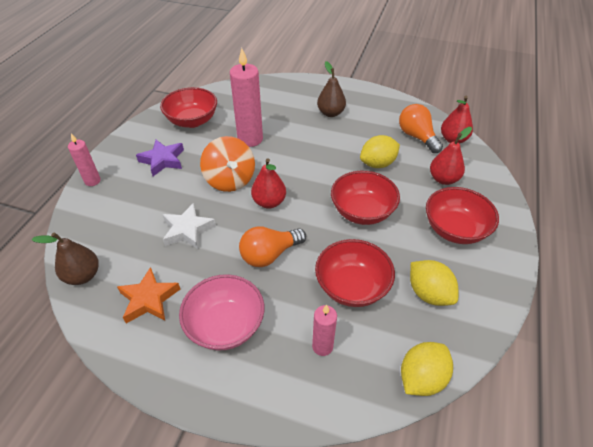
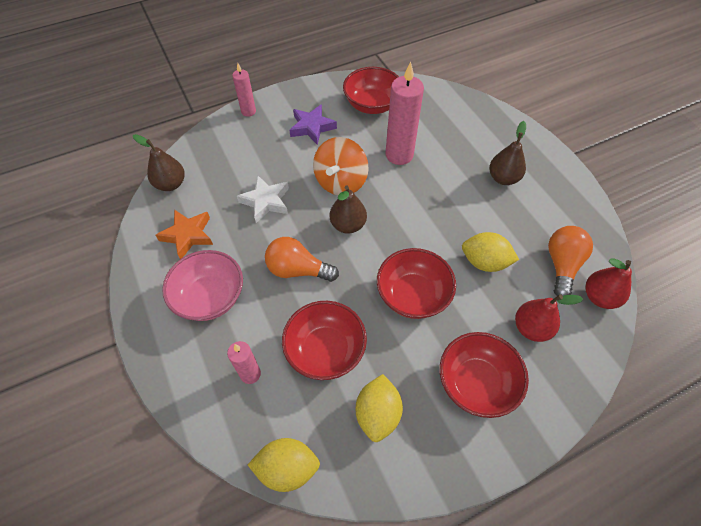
camera: 45 degrees right, 10 degrees up
red pear [251,158,286,209] -> brown pear [330,186,367,234]

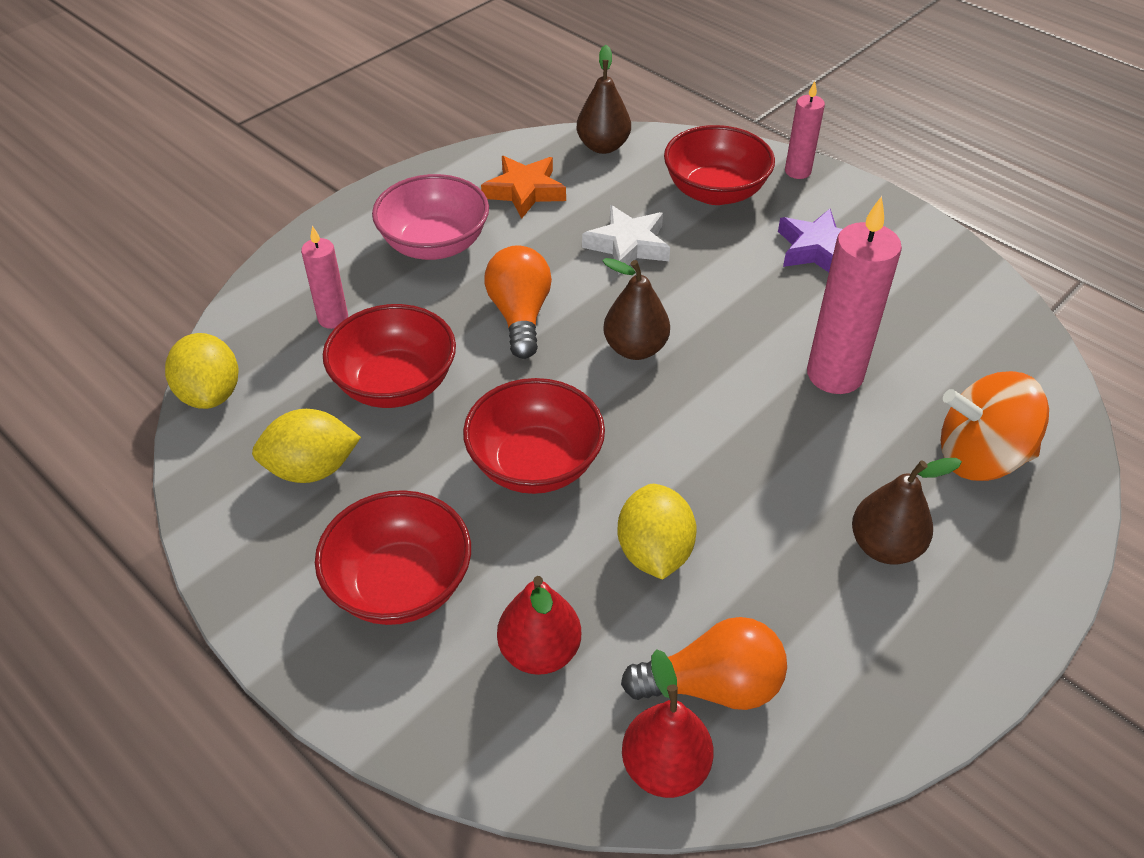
camera: 70 degrees right, 10 degrees down
orange spinning top [313,137,369,195] -> orange spinning top moved to [941,371,1049,481]
red bowl [343,67,399,114] -> red bowl moved to [664,125,775,205]

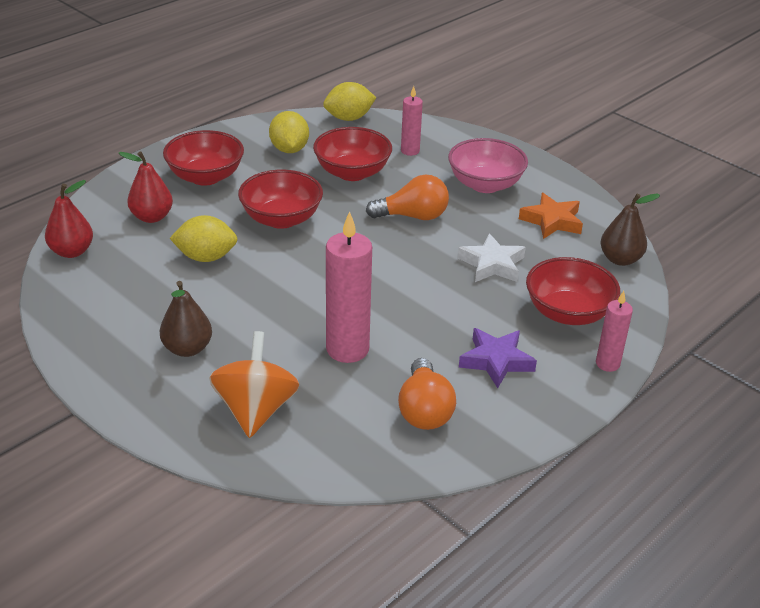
camera: 90 degrees right, 10 degrees down
brown pear [602,258,670,360] -> none
orange light bulb [621,617,787,710] -> orange light bulb moved to [398,358,456,430]

